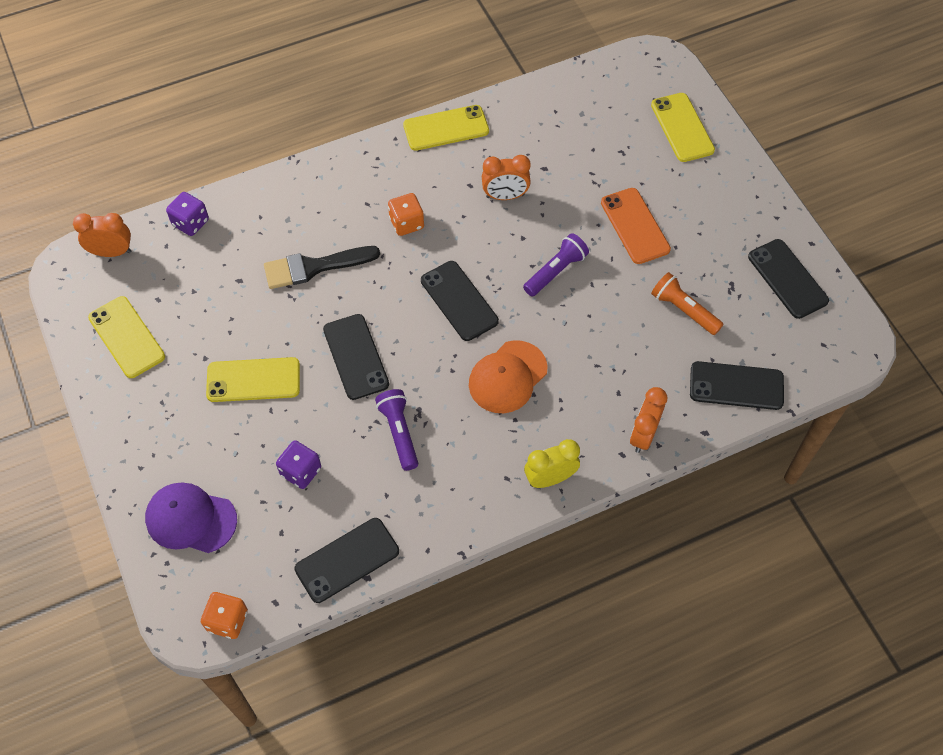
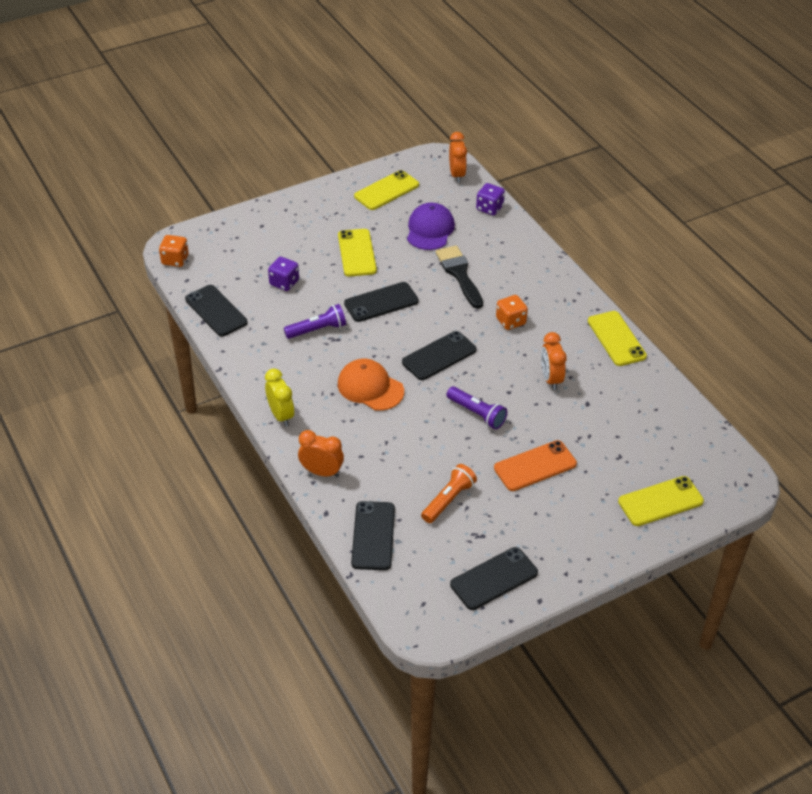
camera: 85 degrees right, 15 degrees down
purple cap [145,483,237,553] -> purple cap moved to [407,203,455,250]

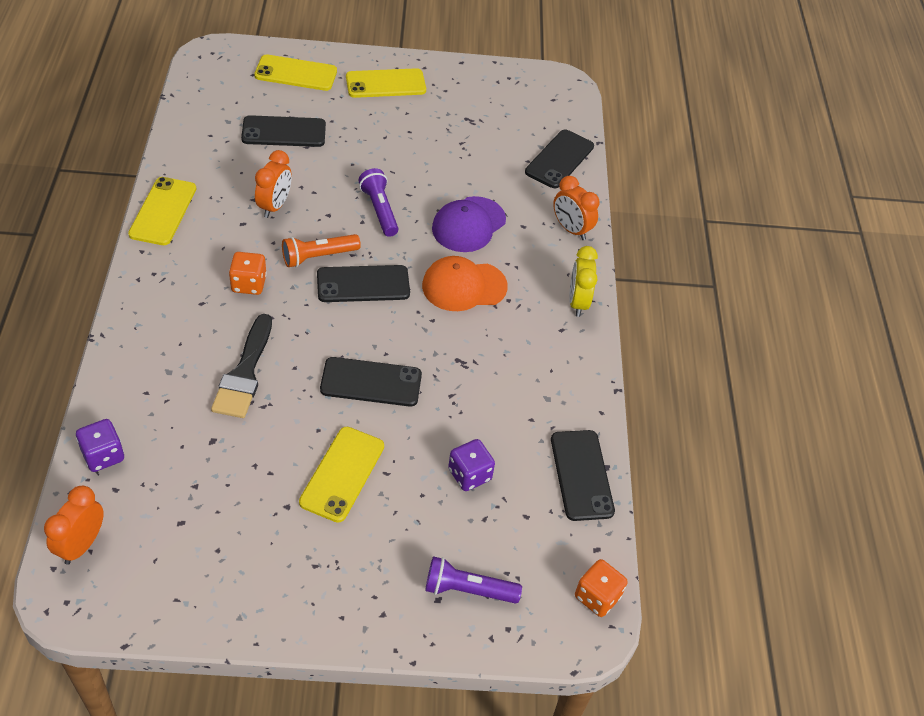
camera: 155 degrees left, 5 degrees up
purple flashlight [284,304,346,339] -> purple flashlight moved to [425,556,522,604]
orange cap [338,359,404,411] -> orange cap turned 105 degrees clockwise [422,256,508,311]
yellow phone [354,170,419,210] -> yellow phone moved to [346,68,426,98]
purple cap [407,203,455,250] -> purple cap moved to [432,196,506,252]
orange flashlight [421,464,477,523] -> orange flashlight moved to [282,234,361,267]
black phone [450,547,538,610] -> black phone moved to [241,115,326,147]
orange phone [494,440,577,491] -> none

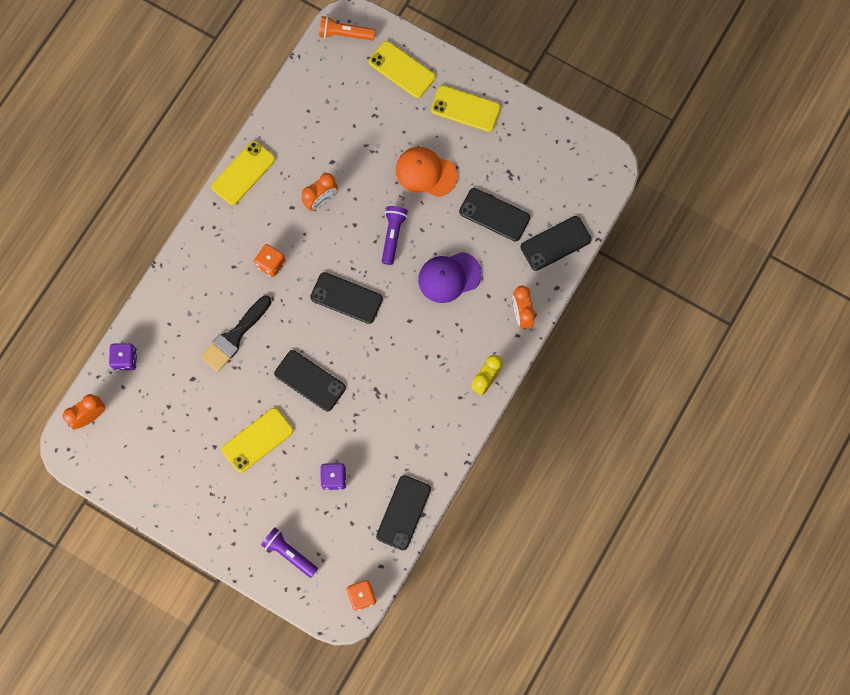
camera: 35 degrees right, 25 degrees up
black phone [241,115,326,147] -> black phone moved to [459,188,530,241]
orange flashlight [282,234,361,267] -> orange flashlight moved to [319,16,375,41]
orange cap [422,256,508,311] -> orange cap moved to [396,147,458,197]

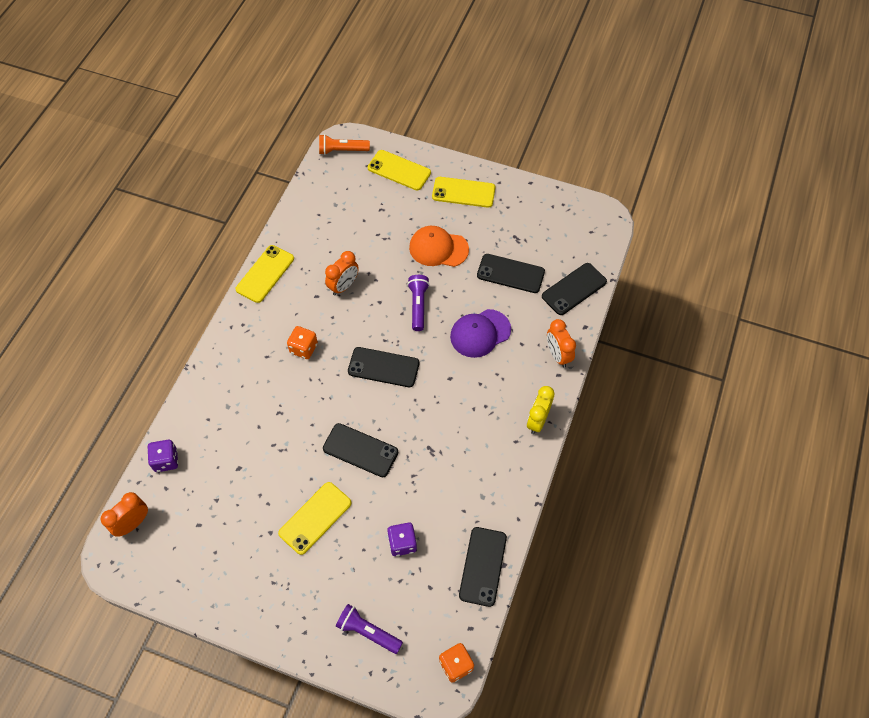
camera: 10 degrees left, 15 degrees down
black brush [201,295,271,372] -> none

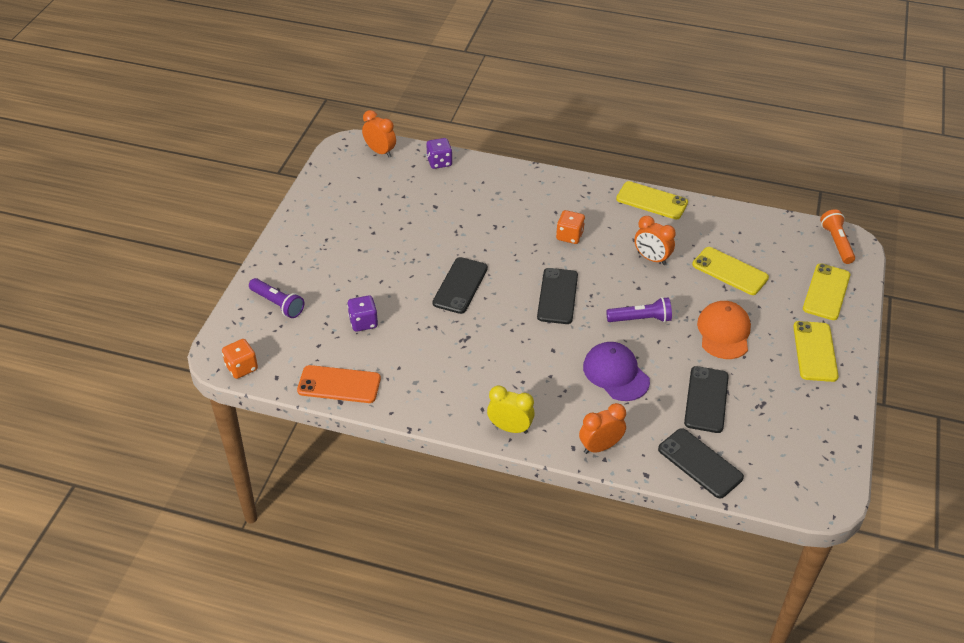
camera: 85 degrees right, 15 degrees down
yellow phone [278,482,351,555] -> yellow phone moved to [692,247,769,295]
purple flashlight [336,604,403,654] -> purple flashlight turned 105 degrees clockwise [249,278,304,318]
black phone [459,527,507,607] -> orange phone [297,365,381,403]

